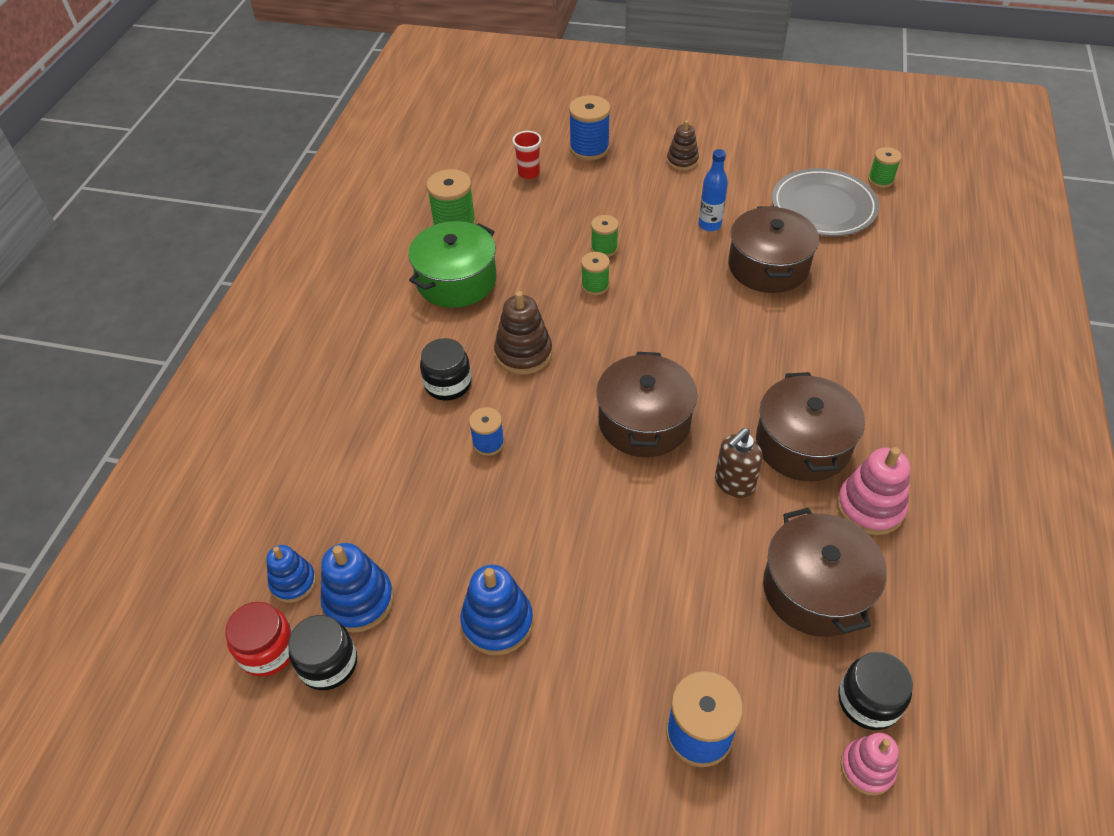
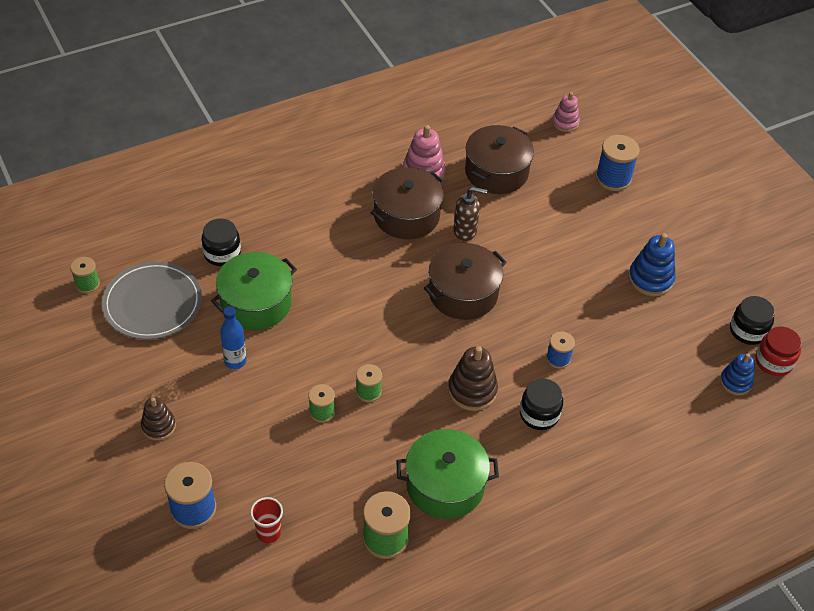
camera: 135 degrees left, 0 degrees up
blue stacking toy [320,543,394,633] -> none
brown pot [728,206,819,293] -> green pot [211,252,297,330]
black jar [838,652,913,730] -> black jar moved to [202,219,241,266]

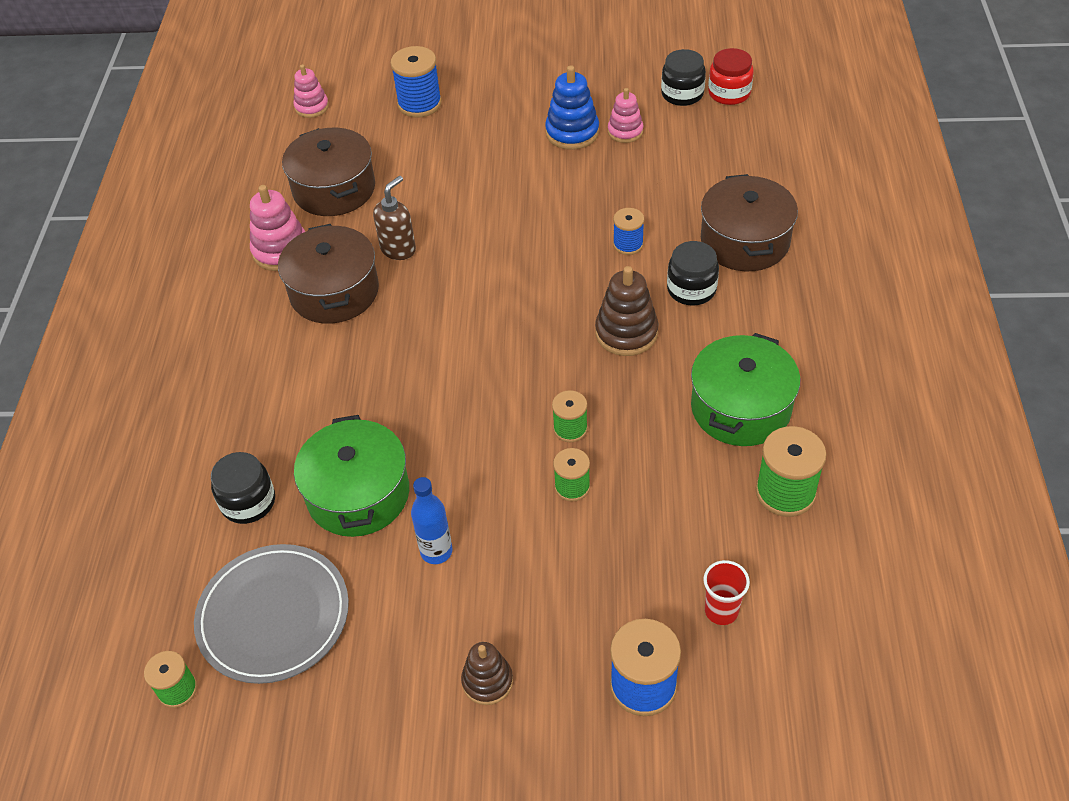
camera: 55 degrees left, 0 degrees up
brown pot [424,243,507,320] -> brown pot moved to [701,174,798,271]
blue stacking toy [720,354,754,395] -> none
none -> pink stacking toy [608,88,644,143]

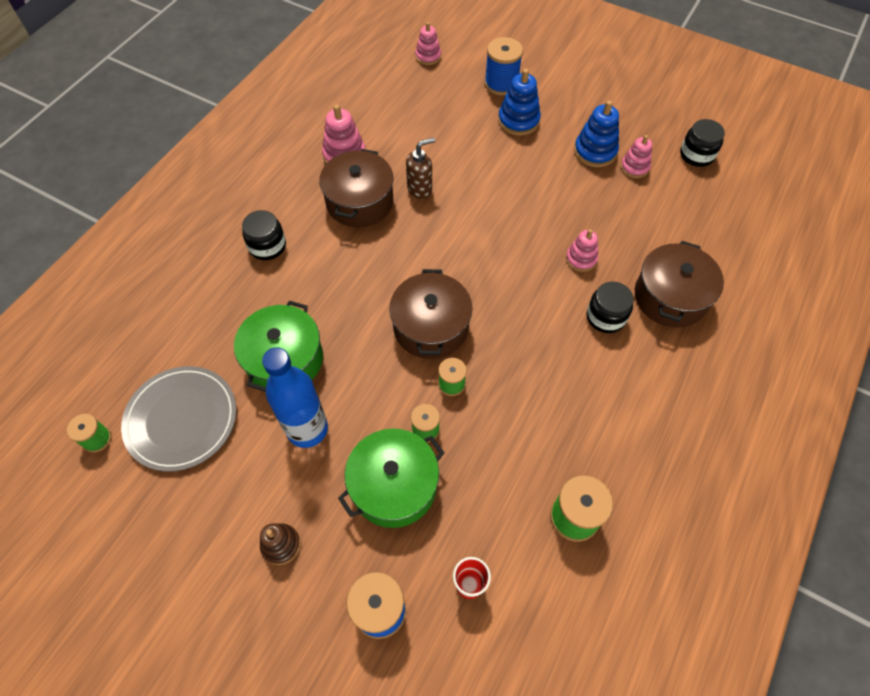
camera: 25 degrees right, 10 degrees up
black jar [211,452,275,524] -> black jar moved to [242,210,286,260]
brown pot [282,128,375,216] -> brown pot moved to [389,269,473,359]
blue bottle [411,477,452,564] -> blue bottle [262,347,328,448], size x1.69
brown stacking toy [595,266,659,356] -> none
blue spool [613,208,644,255] -> pink stacking toy [566,229,598,272]
green pot [691,333,800,446] -> green pot moved to [338,428,445,528]
red jar [708,48,754,105] -> none
none -> blue stacking toy [498,69,541,136]

